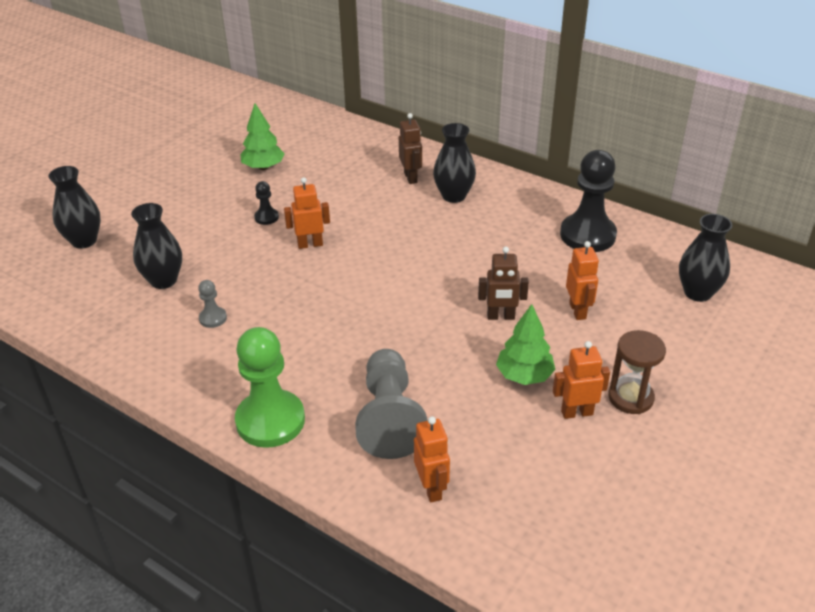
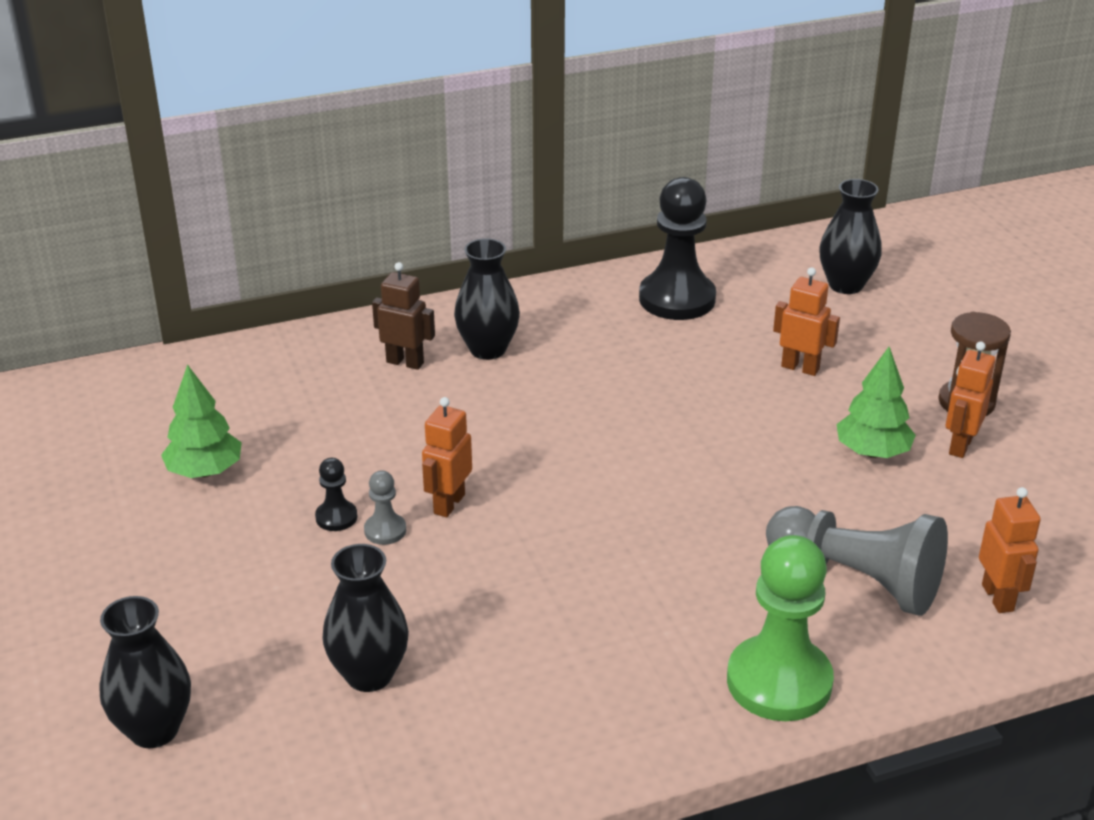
camera: 55 degrees left, 5 degrees down
grey pawn [198,280,227,328] -> grey pawn moved to [364,470,406,545]
orange robot [414,416,450,502] -> orange robot turned 60 degrees clockwise [979,487,1041,613]
brown robot [478,247,529,320] -> none

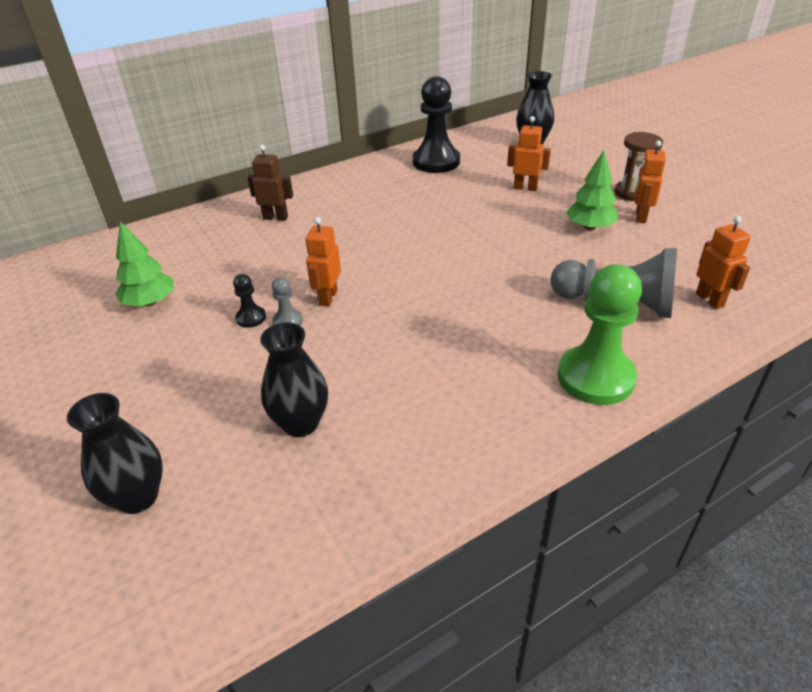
camera: 10 degrees left, 5 degrees up
black vase [454,238,520,360] -> none

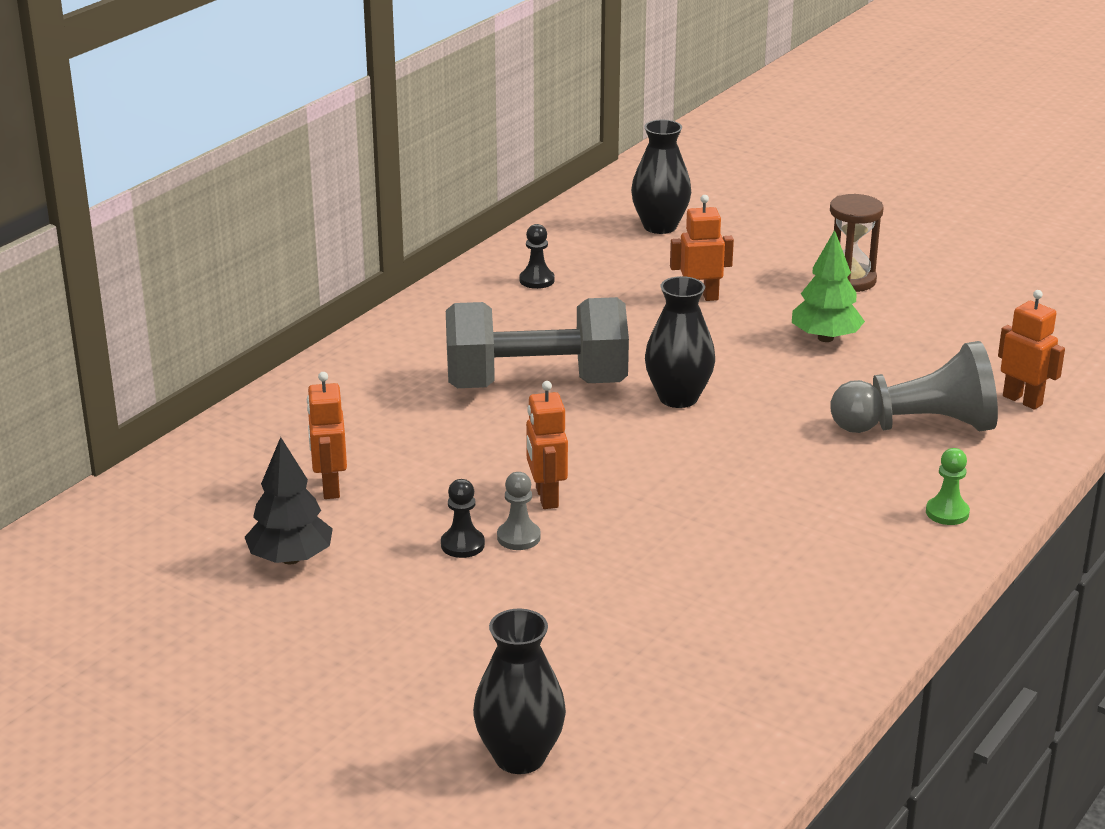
camera: 25 degrees left, 10 degrees down
green tree [115,222,174,307] -> black tree [244,437,333,564]
brown robot [247,145,293,221] -> none
black vase [260,323,328,437] -> black vase moved to [645,276,715,408]
black pawn [413,76,460,173] -> black pawn [520,224,555,289], size x0.45
green pawn [558,265,642,405] -> green pawn [926,448,970,525], size x0.45
orange robot [635,140,666,223] -> orange robot moved to [307,372,347,499]
none -> grey dumbbell [446,297,629,388]

